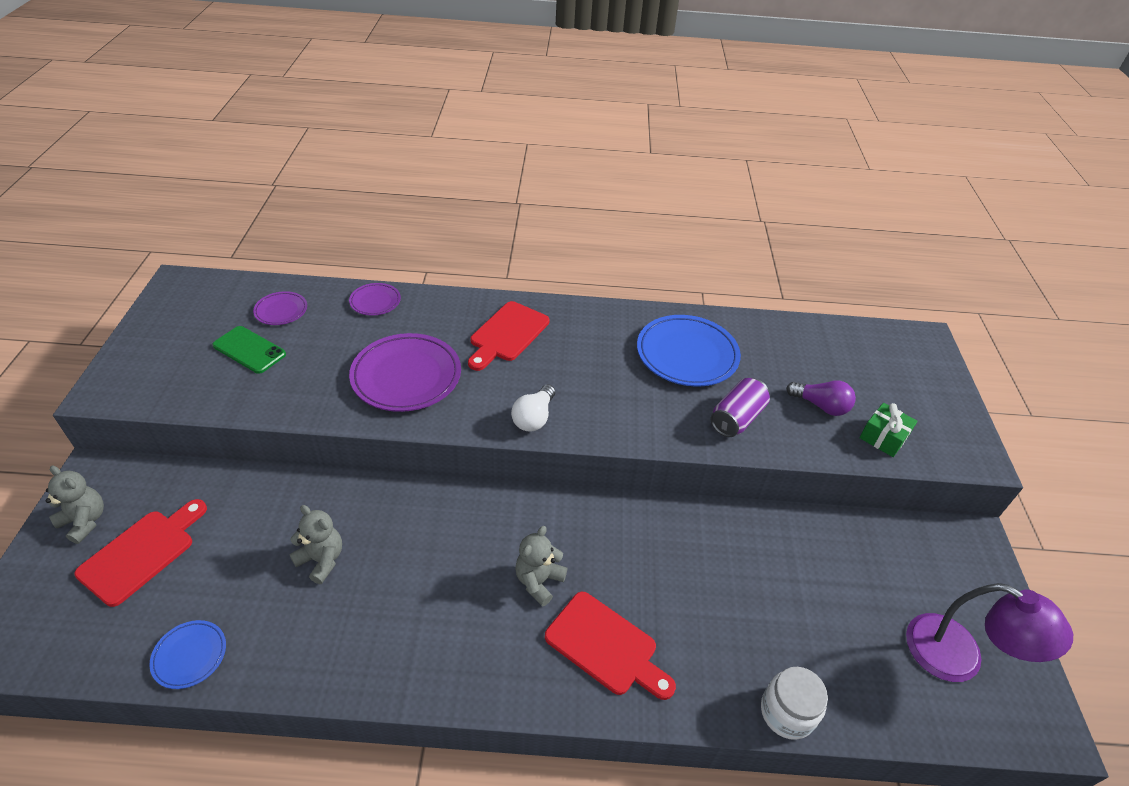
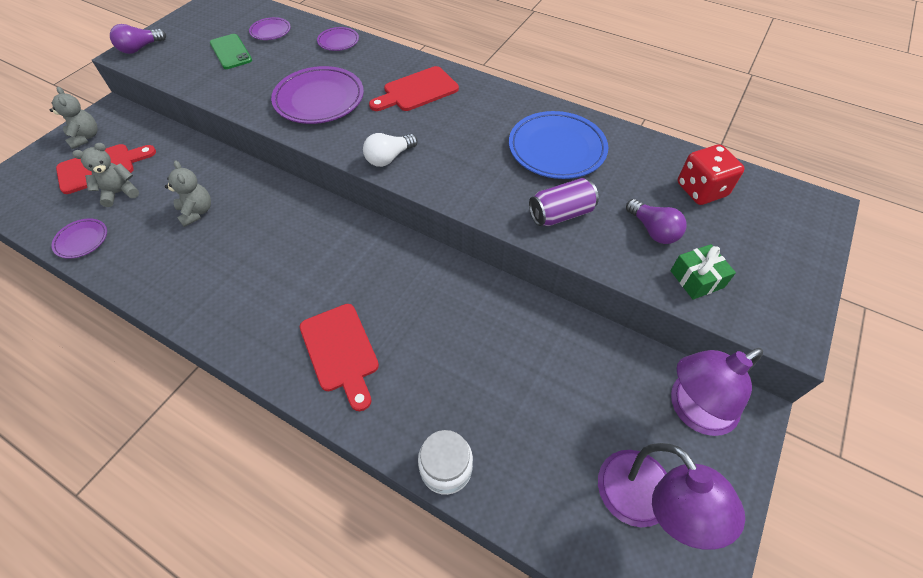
camera: 30 degrees right, 10 degrees up
blue plate [149,620,226,689] -> purple plate [51,218,107,259]
grey teddy bear [515,526,568,607] -> grey teddy bear moved to [72,143,139,207]
none -> purple light bulb [110,24,166,54]
none -> purple lamp [671,348,763,436]
none -> red dice [677,144,745,205]

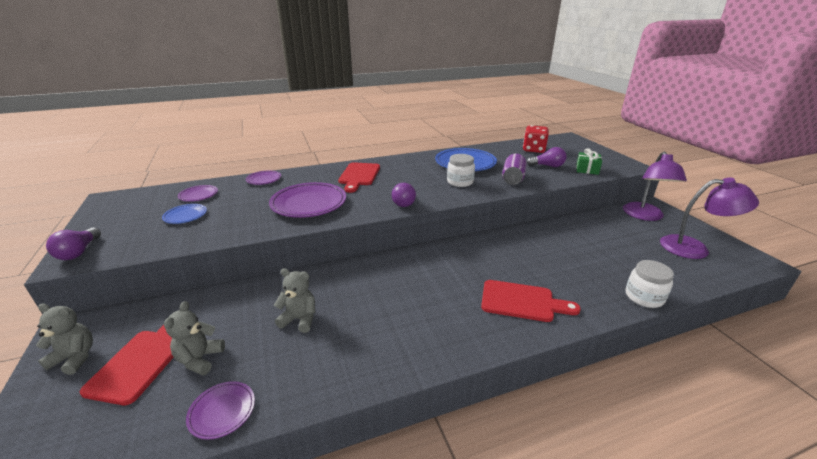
camera: 50 degrees left, 25 degrees down
green phone [210,34,252,69] -> blue plate [162,204,207,224]
white light bulb [363,133,417,167] -> purple light bulb [392,183,416,207]
none -> white jar [447,154,475,187]

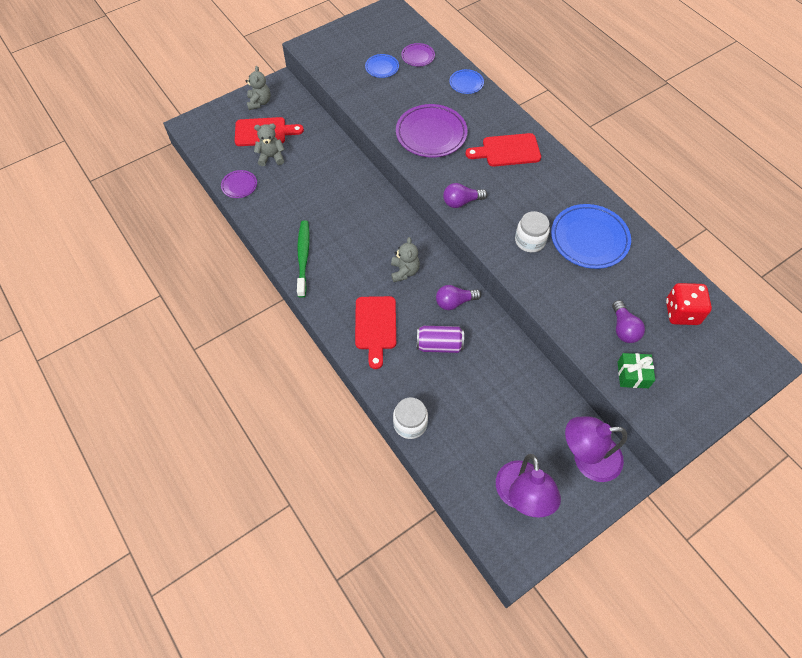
camera: 75 degrees right, 30 degrees up
purple light bulb [46,228,101,260] -> purple light bulb moved to [436,285,481,310]
purple plate [246,171,281,185] -> blue plate [449,69,484,94]
grey teddy bear [274,268,315,333] -> grey teddy bear moved to [391,237,420,282]
purple can [502,154,527,185] -> purple can moved to [417,326,464,353]
none -> green toothbrush [297,220,310,298]

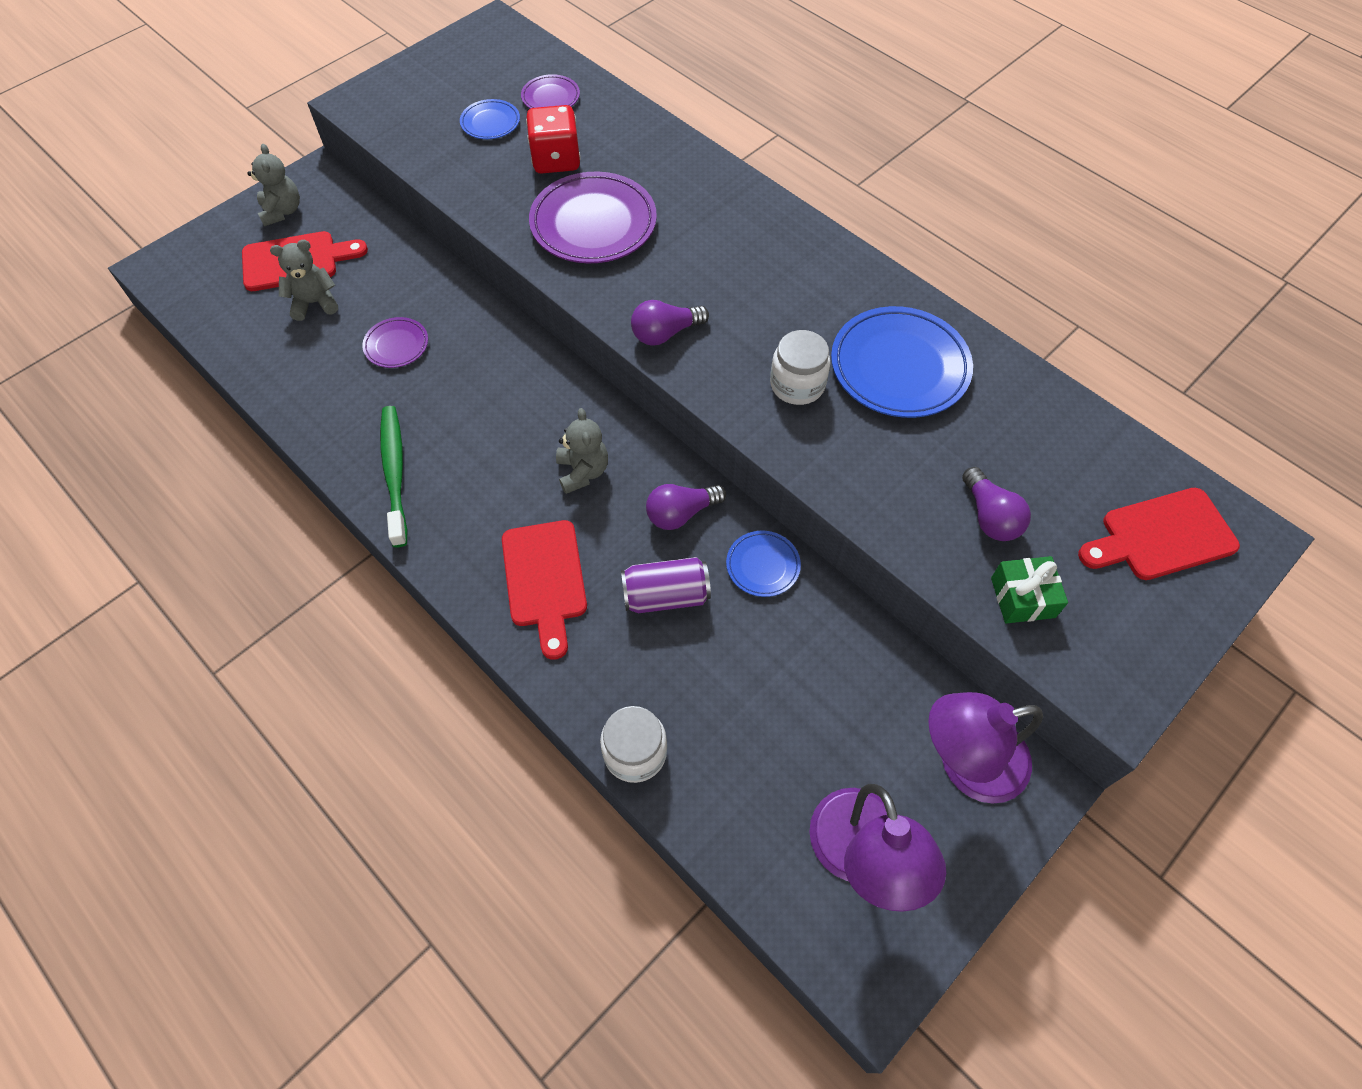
camera: 10 degrees left, 0 degrees up
purple plate [221,170,257,198] -> purple plate moved to [362,317,428,368]
blue plate [449,69,484,94] -> blue plate moved to [726,531,801,597]
red cutting board [466,133,541,167] -> red cutting board moved to [1078,488,1240,580]
red dice [666,283,712,325] -> red dice moved to [526,105,581,174]

